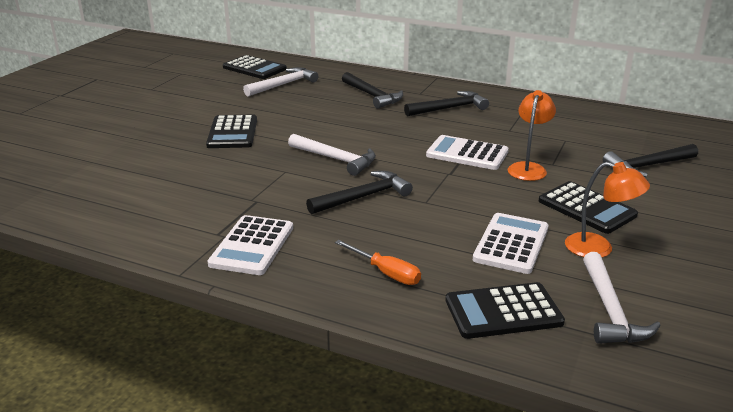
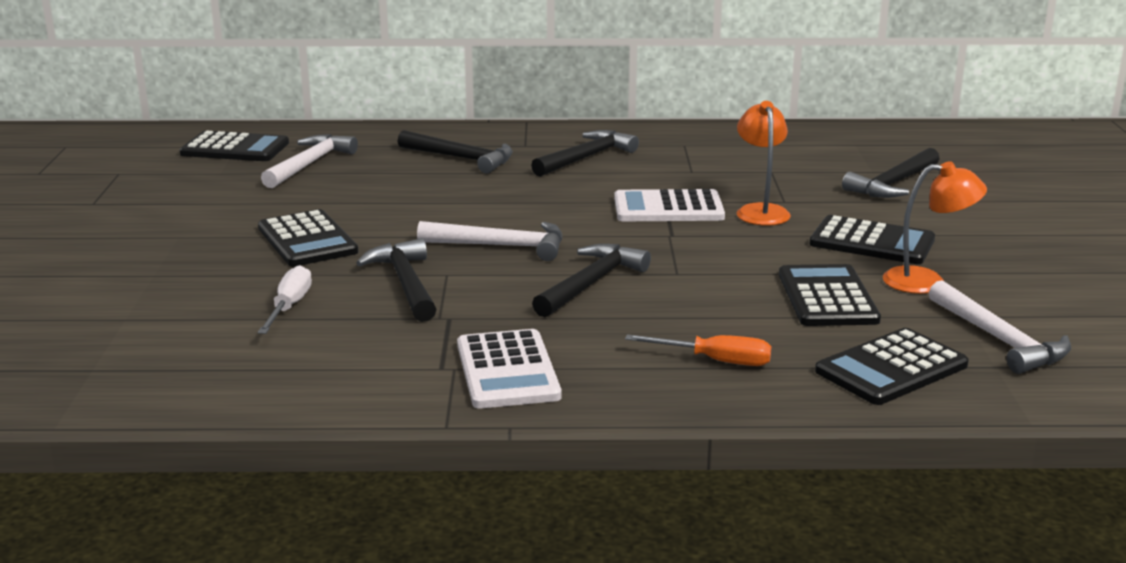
camera: 25 degrees left, 5 degrees down
white calculator [473,213,549,274] -> black calculator [779,264,881,326]
none -> white screwdriver [258,265,312,334]
none -> black hammer [356,238,436,322]

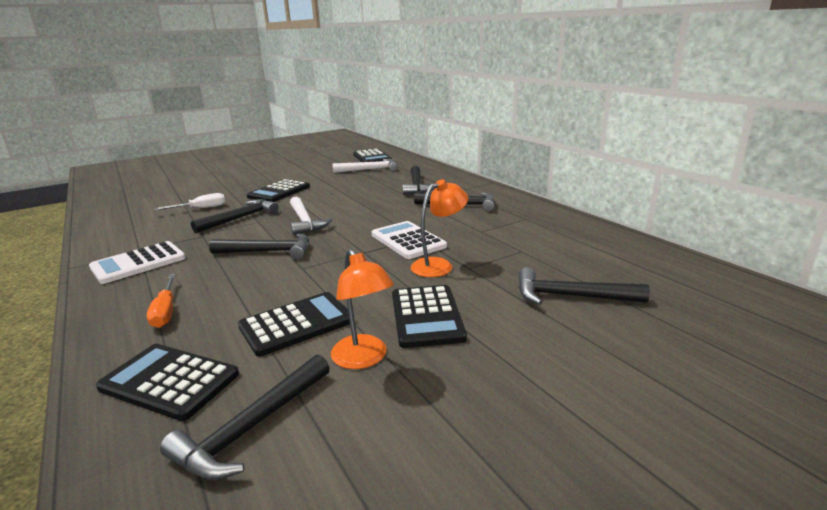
camera: 60 degrees right, 0 degrees up
white hammer [929,280,1071,374] -> black hammer [160,354,330,480]

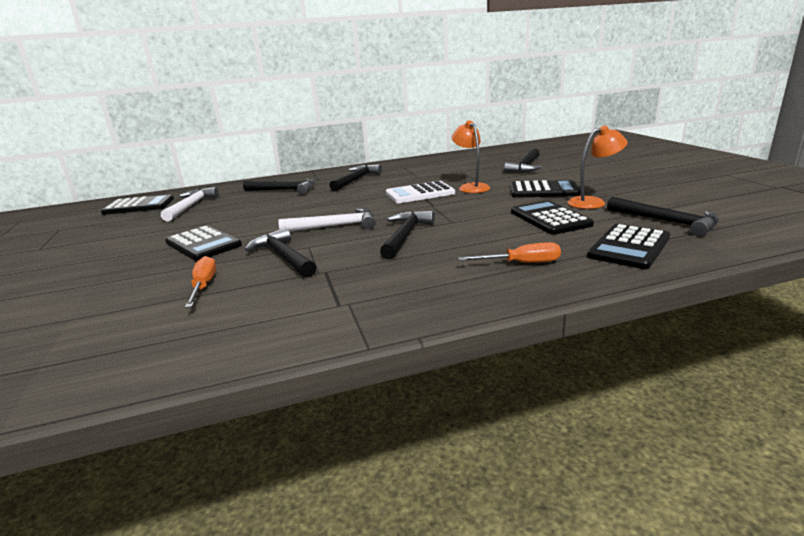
camera: 75 degrees left, 0 degrees up
white calculator [89,241,186,284] -> none
white screwdriver [154,193,225,210] -> orange screwdriver [185,256,216,308]

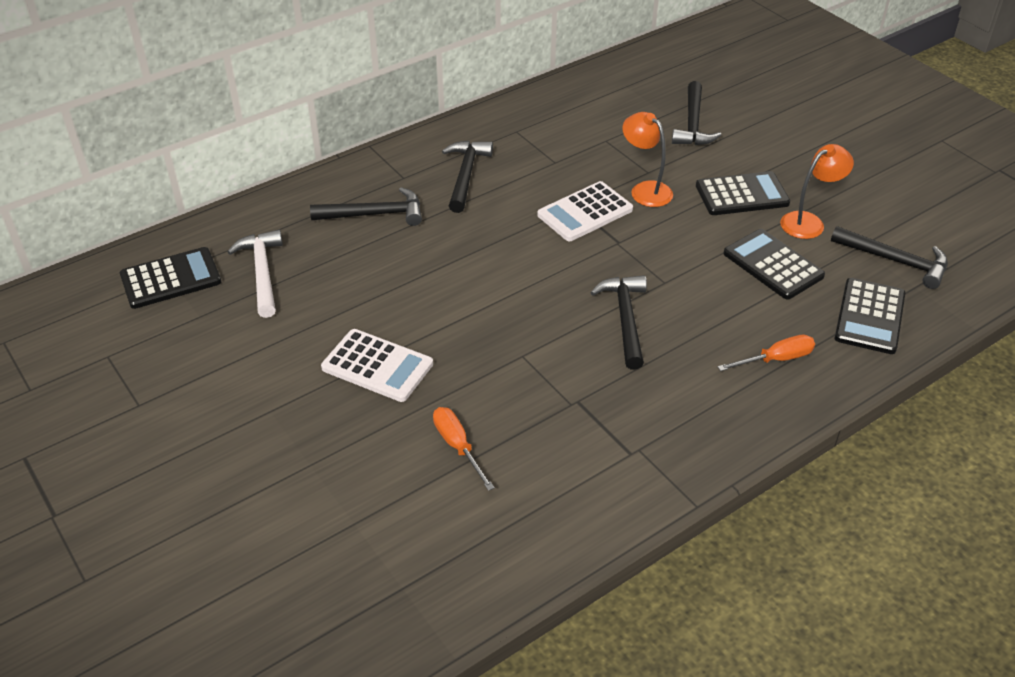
camera: 20 degrees left, 20 degrees up
black calculator [165,225,242,261] -> white calculator [321,329,433,402]
black hammer [245,227,316,278] -> none
white hammer [279,208,376,232] -> none

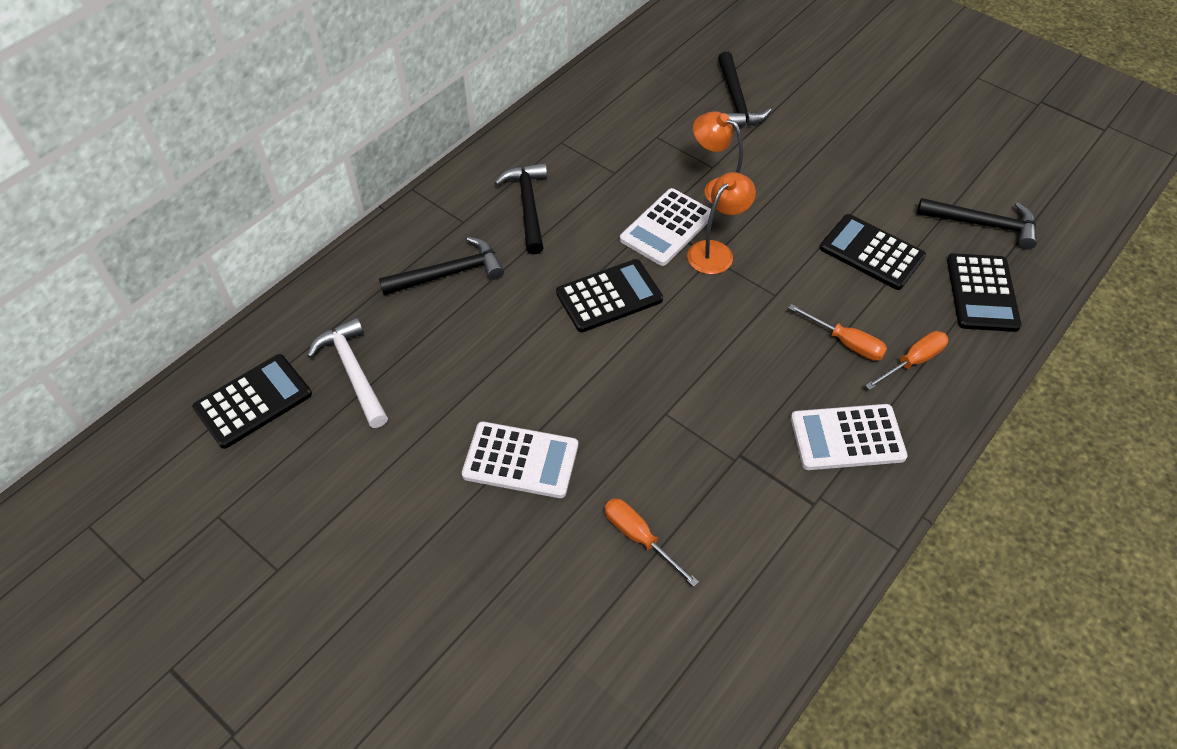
camera: 15 degrees left, 10 degrees up
black hammer [590,275,647,370] -> none
black calculator [696,171,790,215] -> black calculator moved to [556,259,663,332]
orange lamp [780,144,854,239] -> orange lamp moved to [687,172,756,274]
none -> orange screwdriver [788,304,887,361]
none -> white calculator [791,404,907,470]

